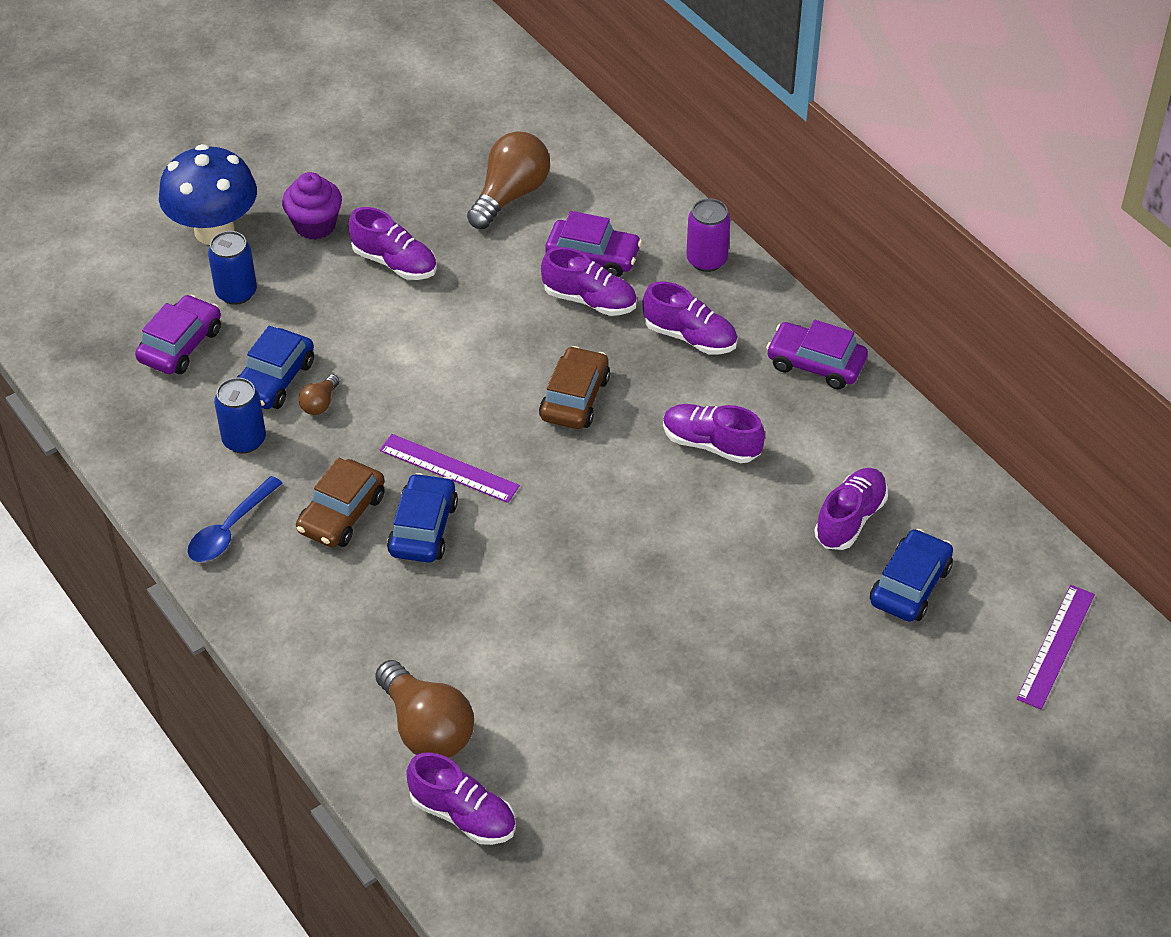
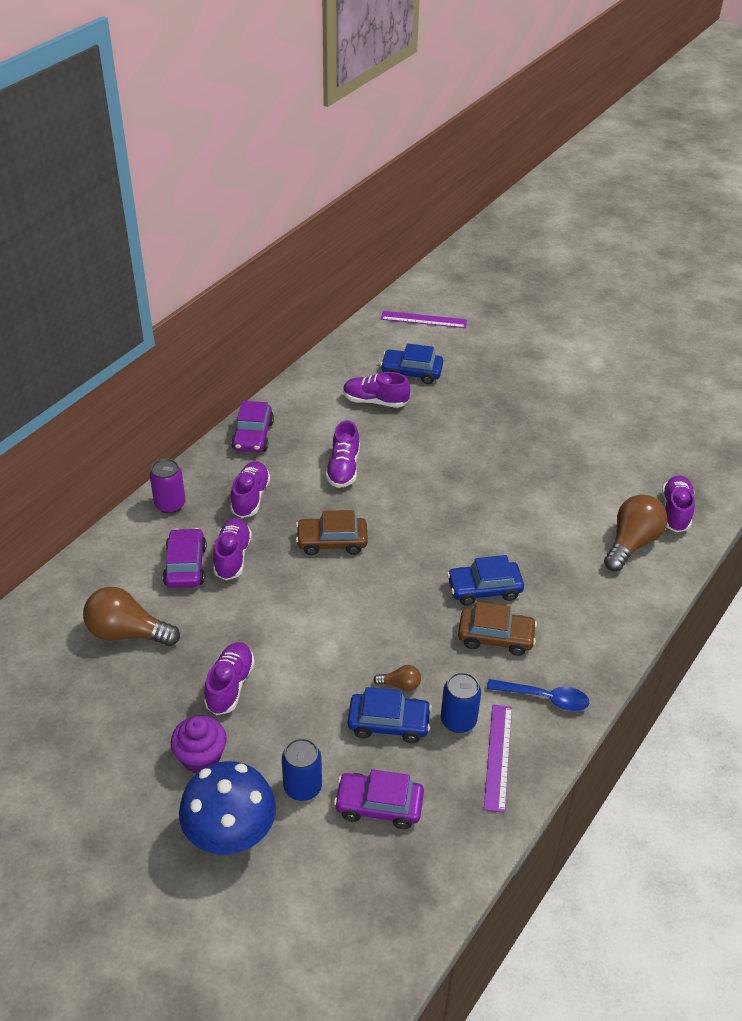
camera: 110 degrees left, 5 degrees down
purple ruler [380,434,520,503] -> purple ruler moved to [484,704,512,813]

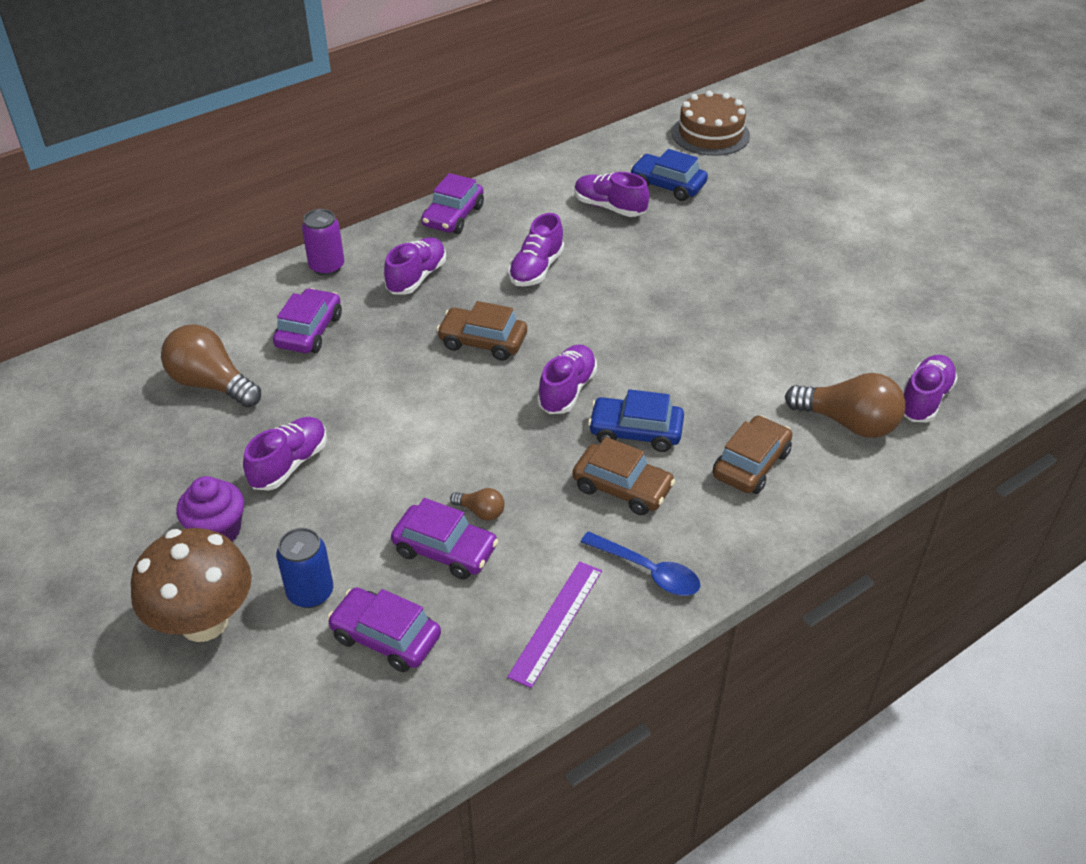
camera: 20 degrees right, 0 degrees up
blue mushroom [179,761,276,855] -> brown mushroom [131,528,252,642]
purple shoe [213,518,252,580] -> purple shoe moved to [537,344,597,414]
blue car [348,687,432,743] -> purple car [391,498,498,580]
purple ruler [381,311,467,328] -> brown cake [672,91,750,156]
blue can [441,672,481,733] -> none
brown light bulb [604,495,667,571] -> brown light bulb turned 60 degrees clockwise [785,373,906,438]
none -> brown car [713,415,792,494]

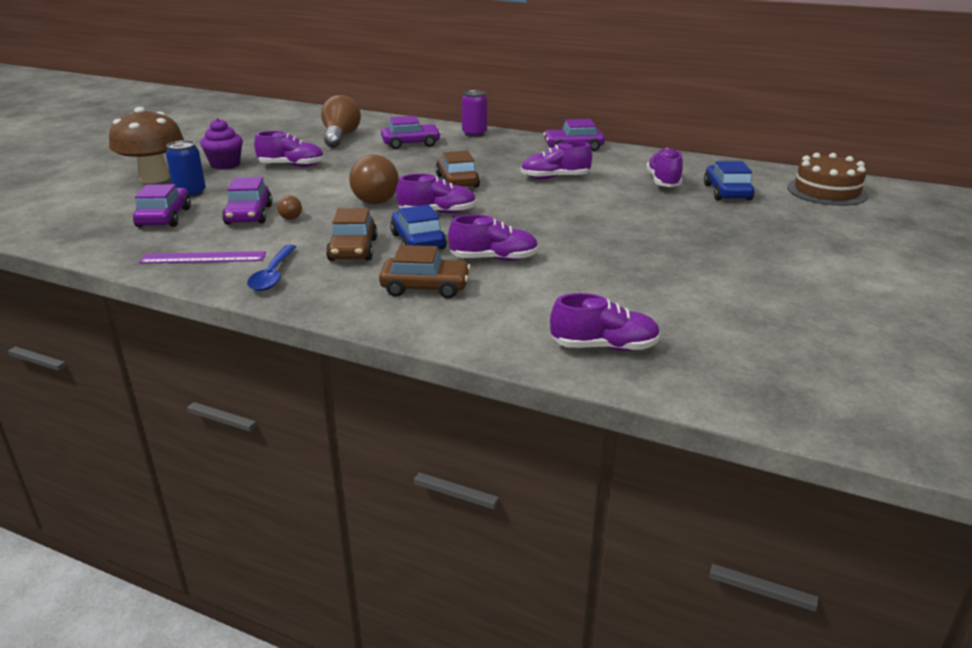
camera: 60 degrees right, 15 degrees down
purple shoe [384,237,446,295] -> purple shoe moved to [448,215,539,261]
brown light bulb [785,373,906,438] -> brown light bulb moved to [349,154,399,205]

